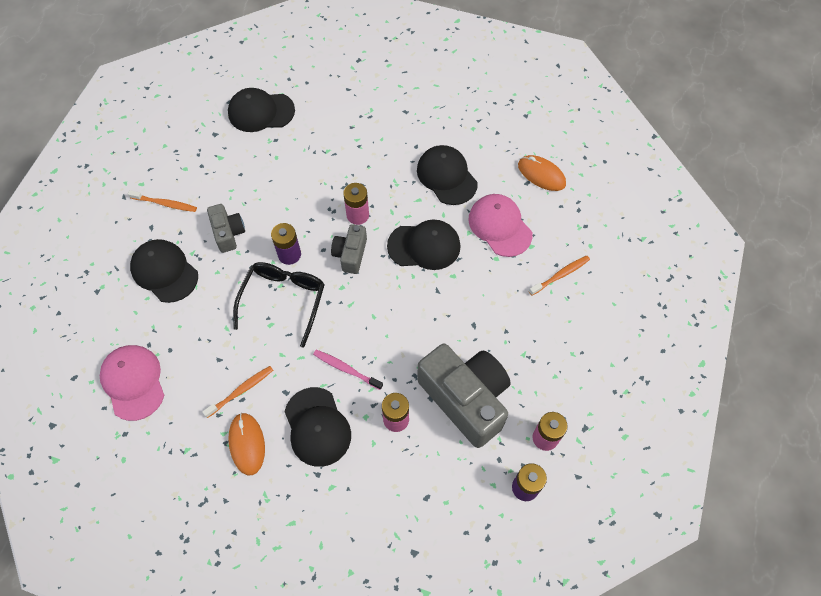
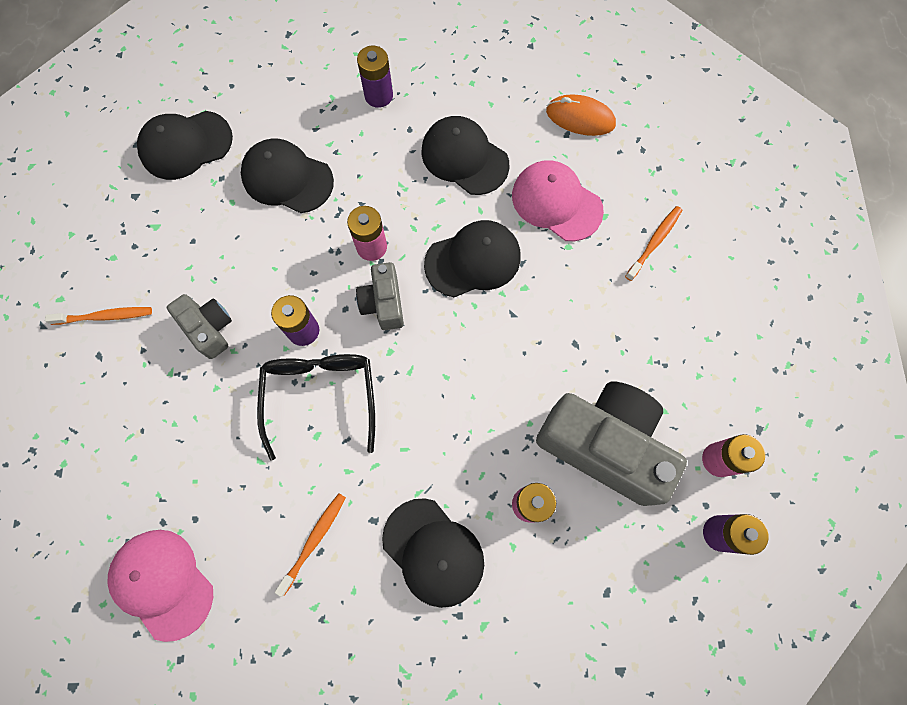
camera: 20 degrees left, 10 degrees up
black cap [130,239,198,303] -> black cap moved to [241,139,334,213]
orange mouse [228,413,265,475] -> none
pink toothbrush [313,350,383,390] -> none
none -> purple battery [357,46,393,108]

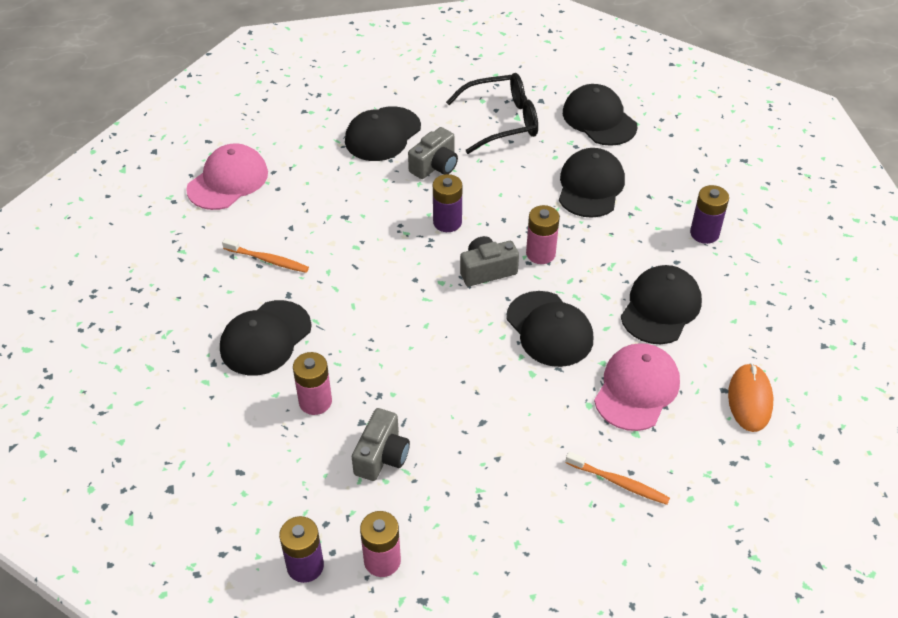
camera: 80 degrees right, 25 degrees down
orange toothbrush [45,307,152,325] -> none
black glasses [257,354,375,461] -> black glasses moved to [446,73,538,154]
grey camera [536,381,687,506] -> grey camera [352,408,410,481], size x0.50
none -> black cap [345,107,421,161]

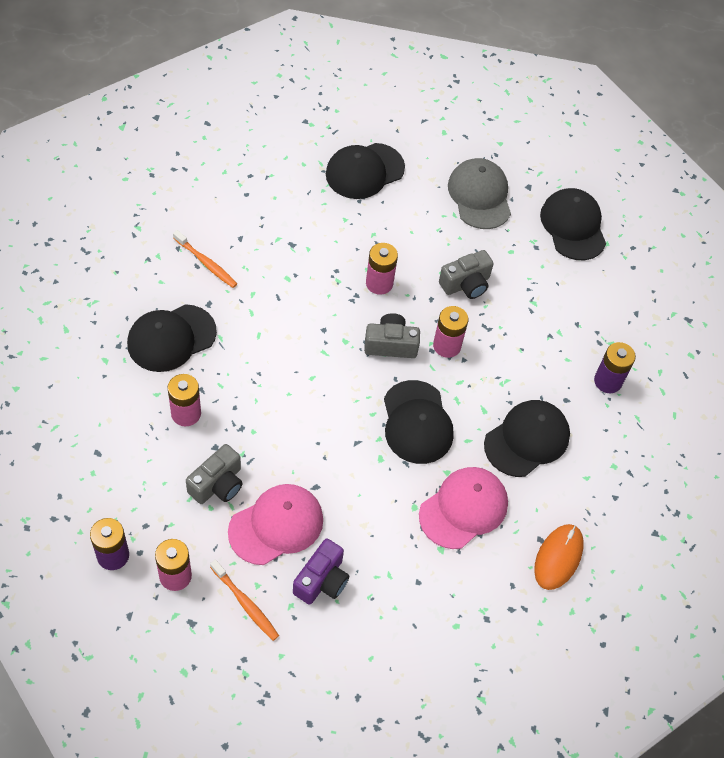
camera: 15 degrees right, 10 degrees up
pink cap [186,144,268,210] -> pink cap moved to [228,484,323,565]
grey camera [408,127,458,179] -> grey camera moved to [439,250,494,299]
purple battery [433,174,462,232] -> pink battery [366,243,398,295]
black glasses [446,73,538,154] -> grey cap [448,158,511,229]
black cap [559,148,625,218] -> none
orange toothbrush [566,452,670,505] -> orange toothbrush moved to [210,559,279,641]
none -> purple camera [293,539,350,605]

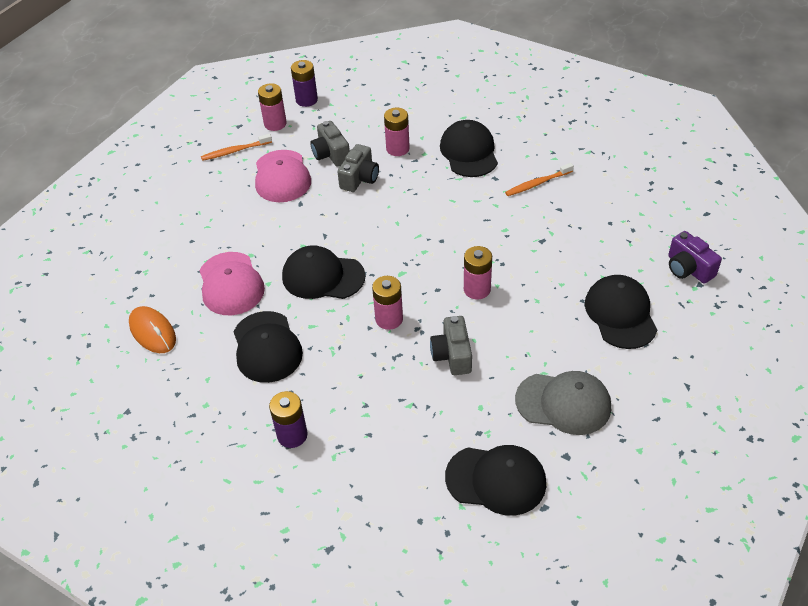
camera: 120 degrees right, 10 degrees down
purple camera [293,539,350,605] -> purple camera moved to [668,231,722,284]
grey camera [364,313,420,358] -> grey camera moved to [338,144,379,192]

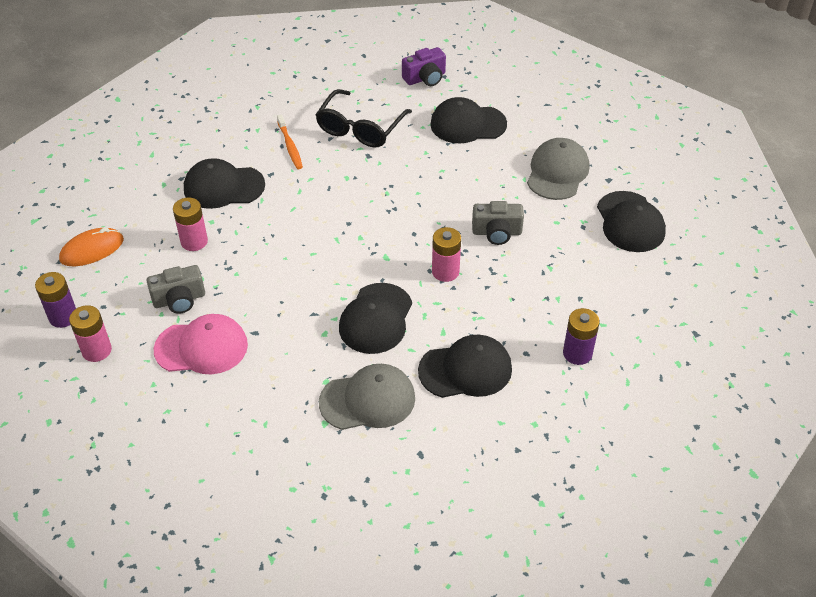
camera: 85 degrees left, 0 degrees up
orange mouse [129,306,176,353] -> orange mouse moved to [59,228,124,266]
pink cap [199,252,265,315] -> grey cap [319,364,415,430]
orange toothbrush [201,134,272,161] -> none
grey camera [338,144,379,192] -> none
black cap [445,445,546,516] -> black cap turned 150 degrees clockwise [597,191,666,252]
pink battery [464,246,492,299] -> none
none -> black glasses [315,89,412,148]

